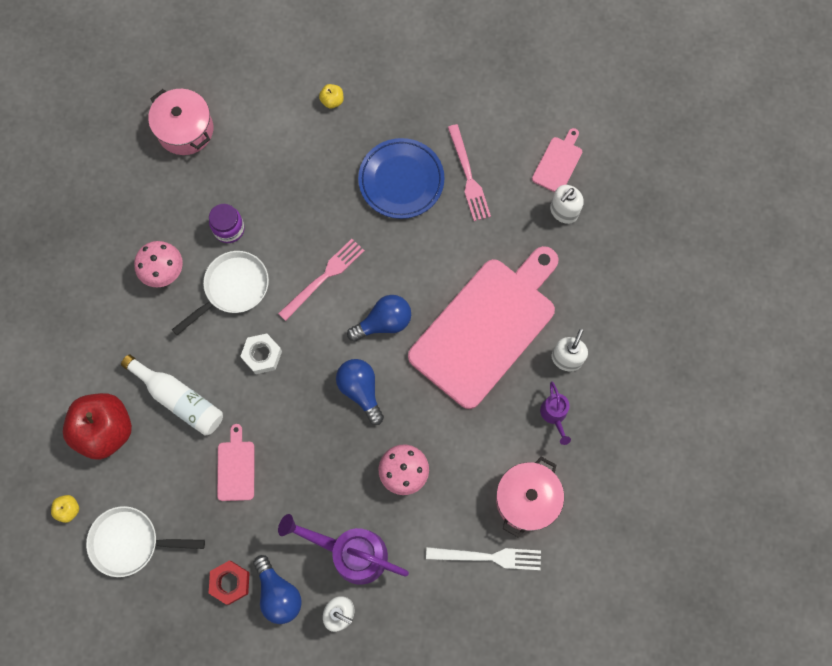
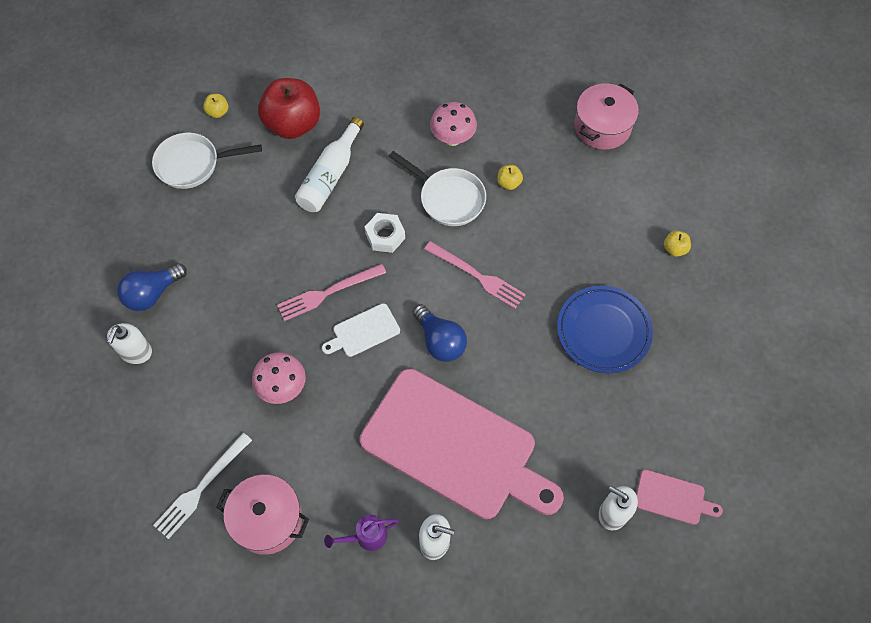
camera: 80 degrees right, 10 degrees down
white pan [86,506,205,577] -> white pan turned 90 degrees counterclockwise [152,133,262,189]
purple jar [209,204,245,243] -> yellow apple [497,165,523,190]
red nut [209,561,250,605] -> none
pink cutting board [217,424,255,501] -> none
purple watering can [278,514,409,585] -> none
blue light bulb [336,359,384,425] -> white cutting board [322,303,400,357]
white fork [426,547,541,570] -> white fork turned 45 degrees clockwise [153,433,252,539]
pink fork [448,124,491,221] -> pink fork moved to [277,264,386,321]

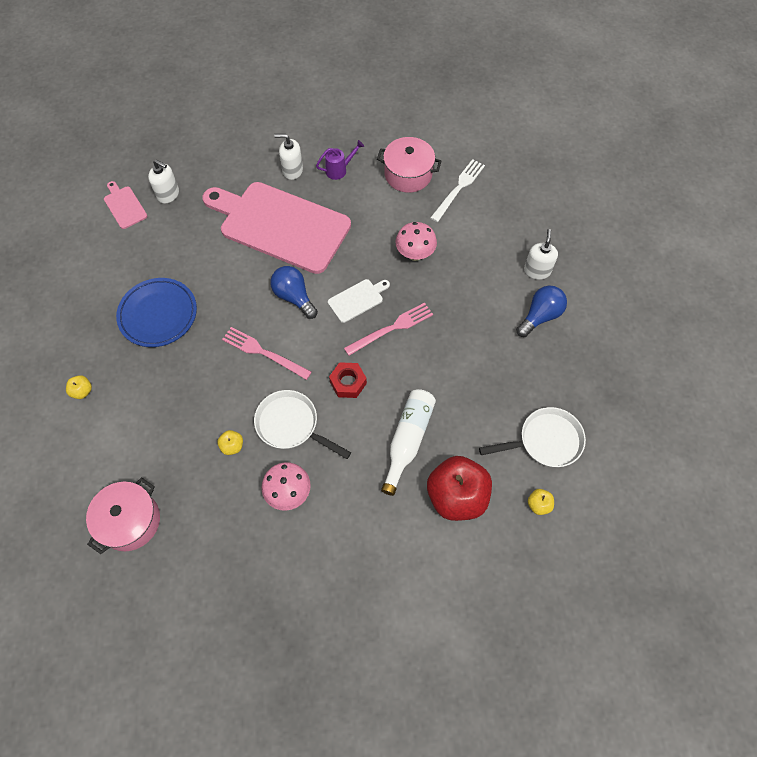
camera: 175 degrees right, 0 degrees up
white nut [365,213,405,253] -> red nut [329,362,367,398]
pink cutting board [636,470,723,525] -> pink cutting board turned 45 degrees clockwise [104,181,147,229]

